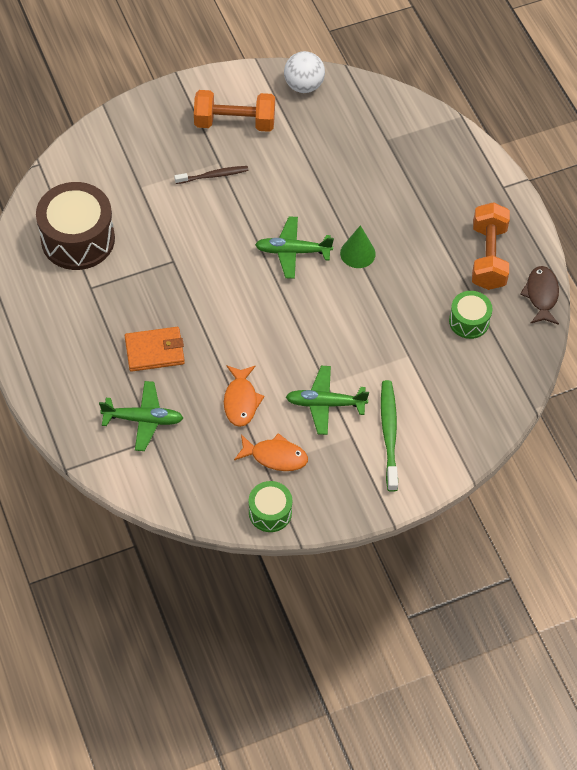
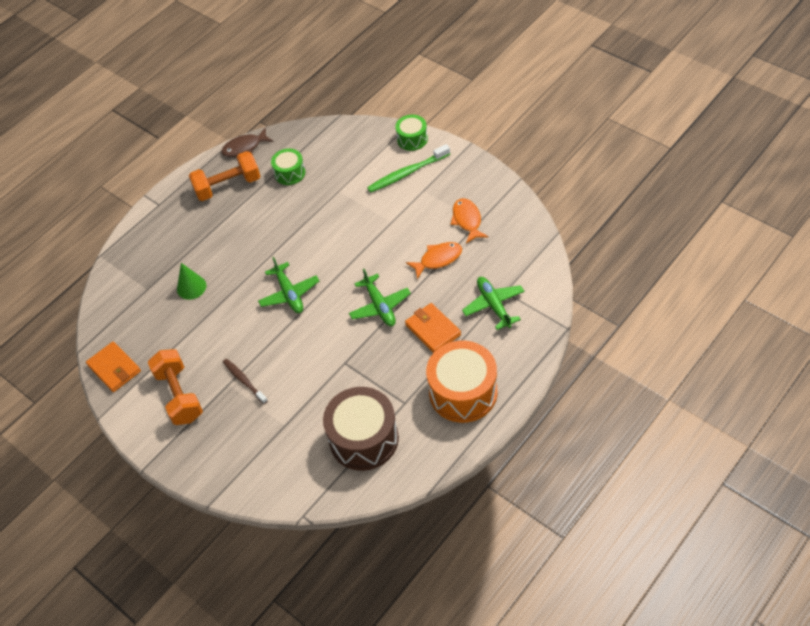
camera: 110 degrees left, 5 degrees down
green drum [249,481,292,532] -> green drum moved to [395,115,428,151]
white ball [284,51,325,93] -> orange wallet [86,341,141,392]
green plane [286,366,369,435] -> green plane moved to [349,269,411,326]
green cone [340,225,376,268] -> green cone moved to [177,263,206,300]
none -> orange drum [426,341,498,423]

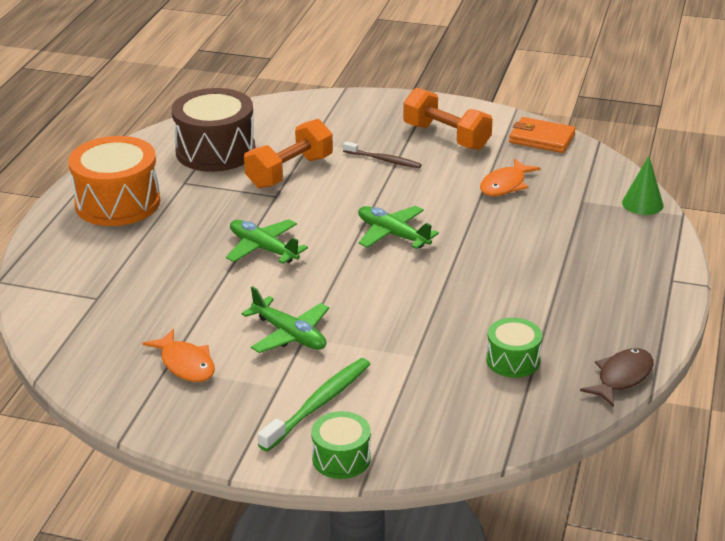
camera: 150 degrees right, 20 degrees down
green cone [177,263,206,300] -> green cone moved to [622,156,664,215]
orange dumbbell [189,151,260,201] -> orange dumbbell moved to [244,119,333,189]
orange wallet [405,303,461,353] -> none
orange fish [406,242,462,279] -> orange fish moved to [480,158,540,196]
green plane [462,277,525,330] -> green plane moved to [241,286,329,353]

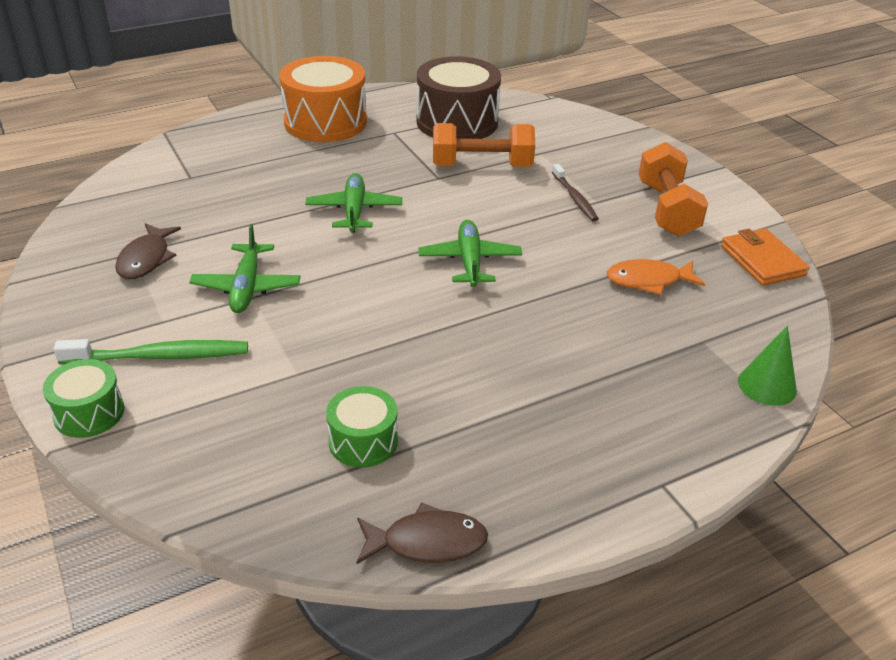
camera: 45 degrees right, 5 degrees up
orange fish [142,329,215,382] -> brown fish [115,223,181,279]

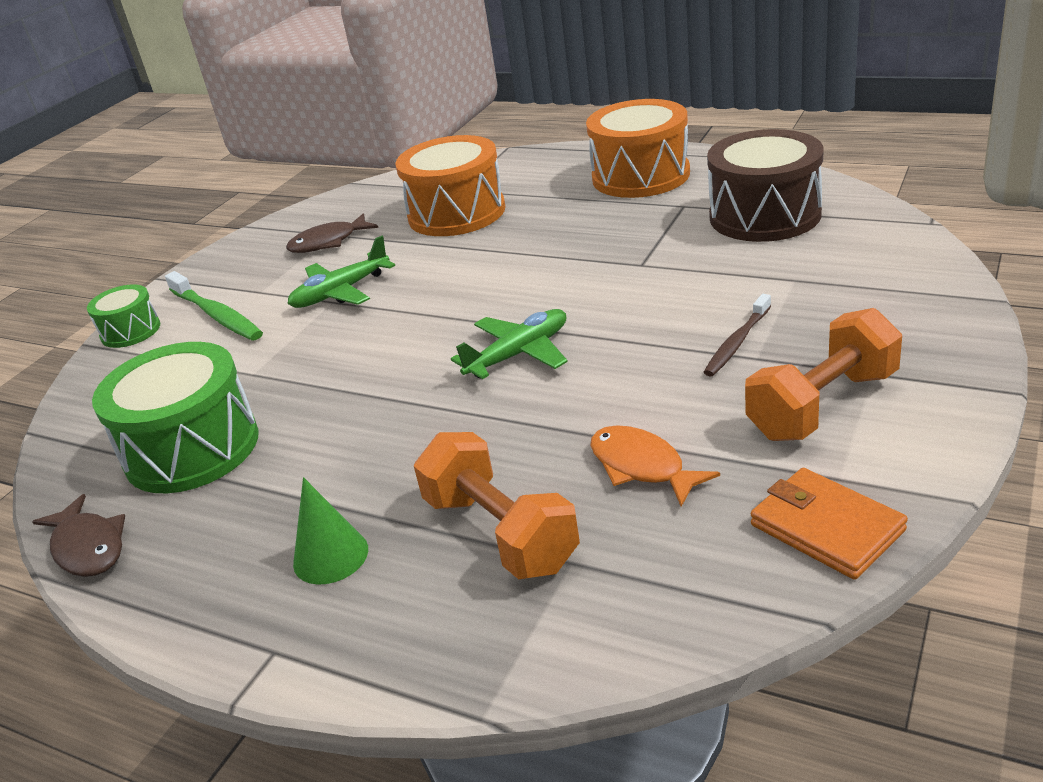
camera: 60 degrees right, 5 degrees down
green plane [305,173,402,233] -> none
green drum [326,386,398,468] -> green drum [92,342,259,493], size x1.87
orange dumbbell [433,123,535,167] -> orange dumbbell moved to [414,432,580,580]
orange wallet [721,229,809,286] -> orange wallet turned 75 degrees counterclockwise [751,468,908,580]
green cone [738,326,797,406] -> green cone moved to [293,477,368,585]
none -> orange drum [396,135,505,236]

